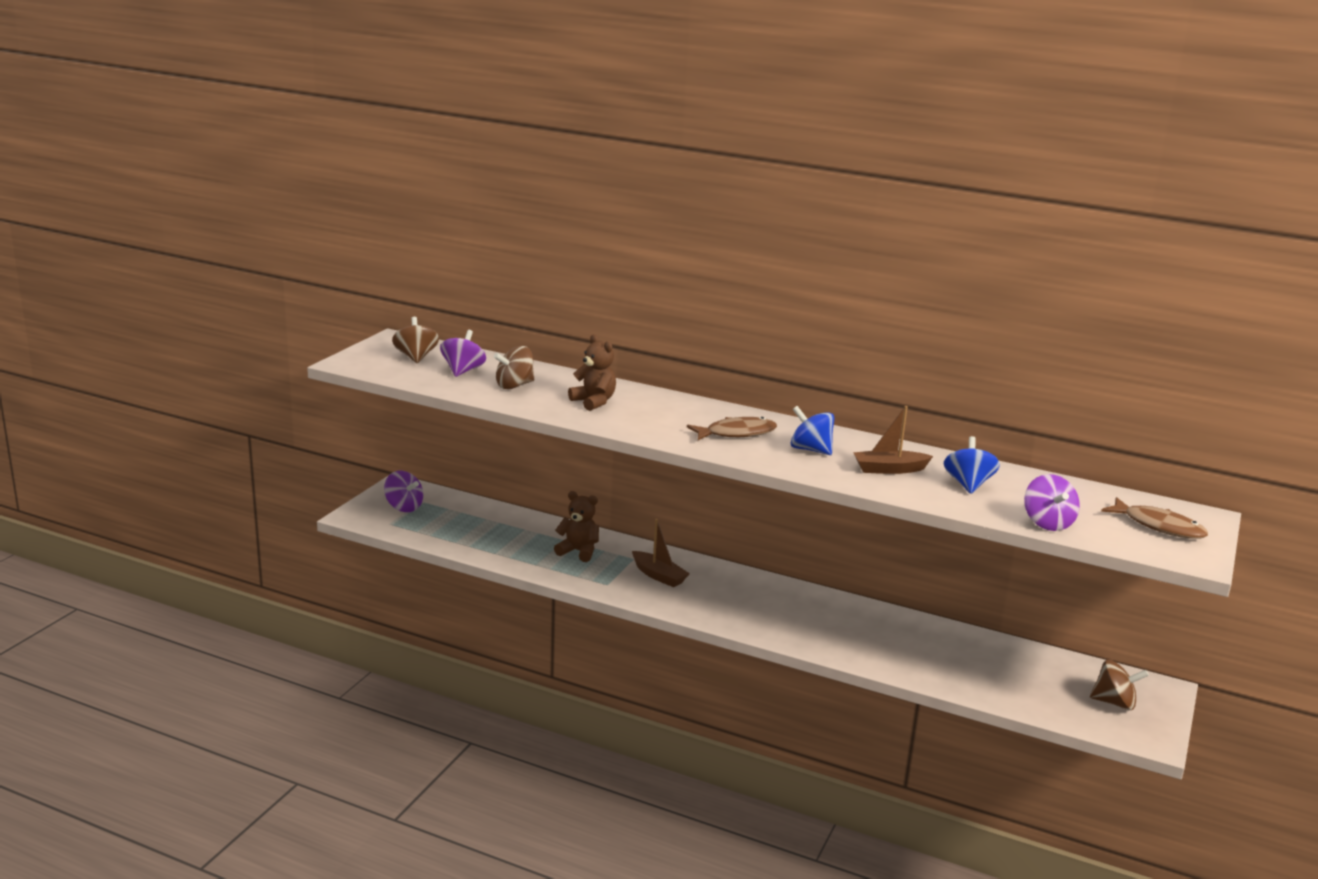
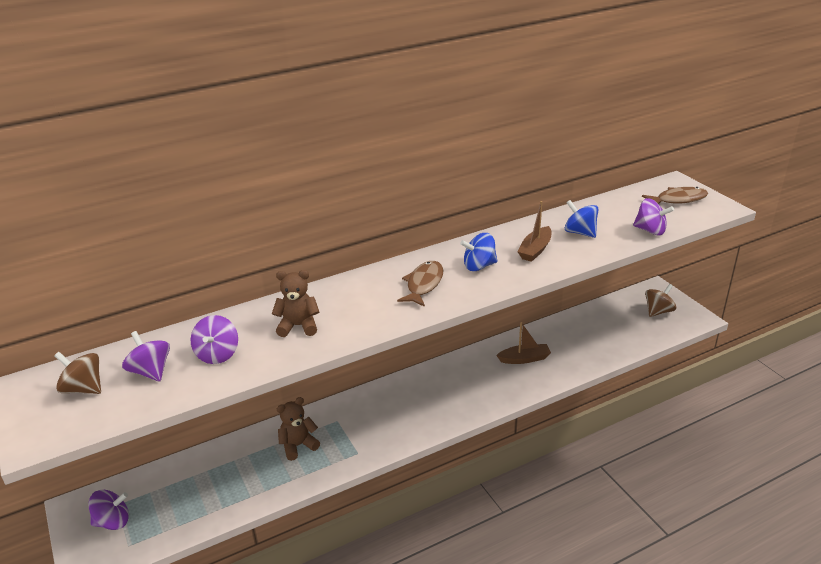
camera: 50 degrees left, 10 degrees up
brown spinning top [494,346,534,389] -> purple spinning top [190,315,238,364]
brown boat [632,519,690,587] -> brown boat moved to [496,322,551,364]

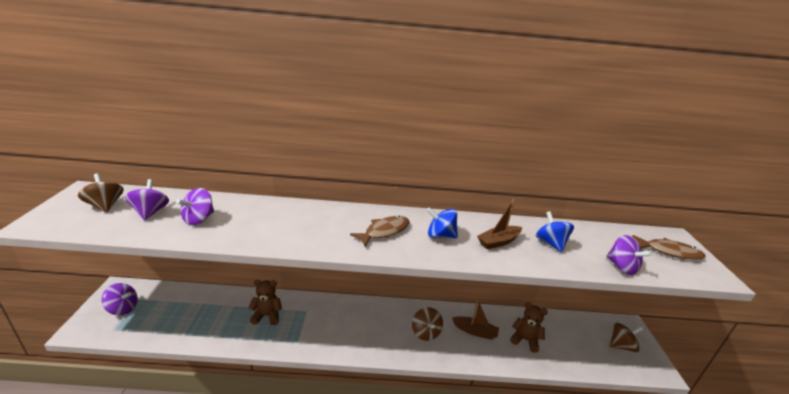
camera: 25 degrees right, 5 degrees down
brown teddy bear [272,270,319,337] -> brown teddy bear moved to [510,302,548,353]
none -> brown spinning top [412,307,443,341]

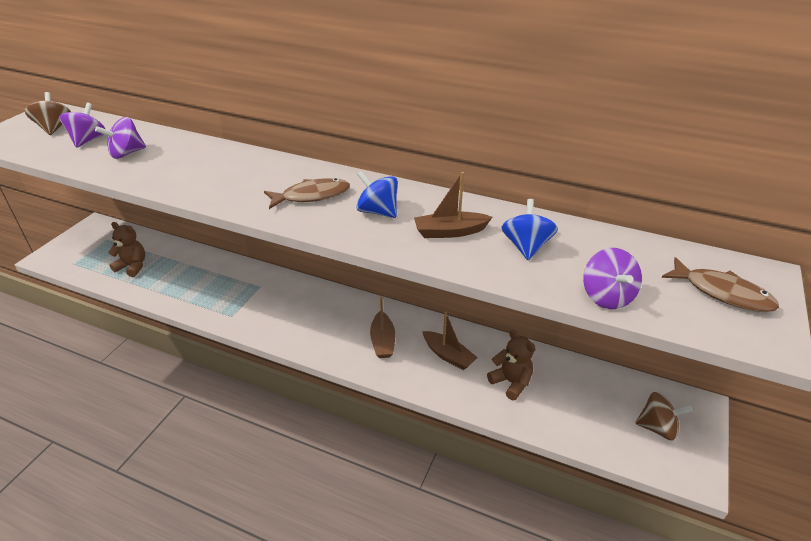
camera: 25 degrees right, 10 degrees up
purple spinning top [102,283,138,315] -> none
brown teddy bear [248,280,282,325] -> brown teddy bear moved to [108,222,145,277]
brown spinning top [412,307,443,341] -> brown boat [370,296,395,358]

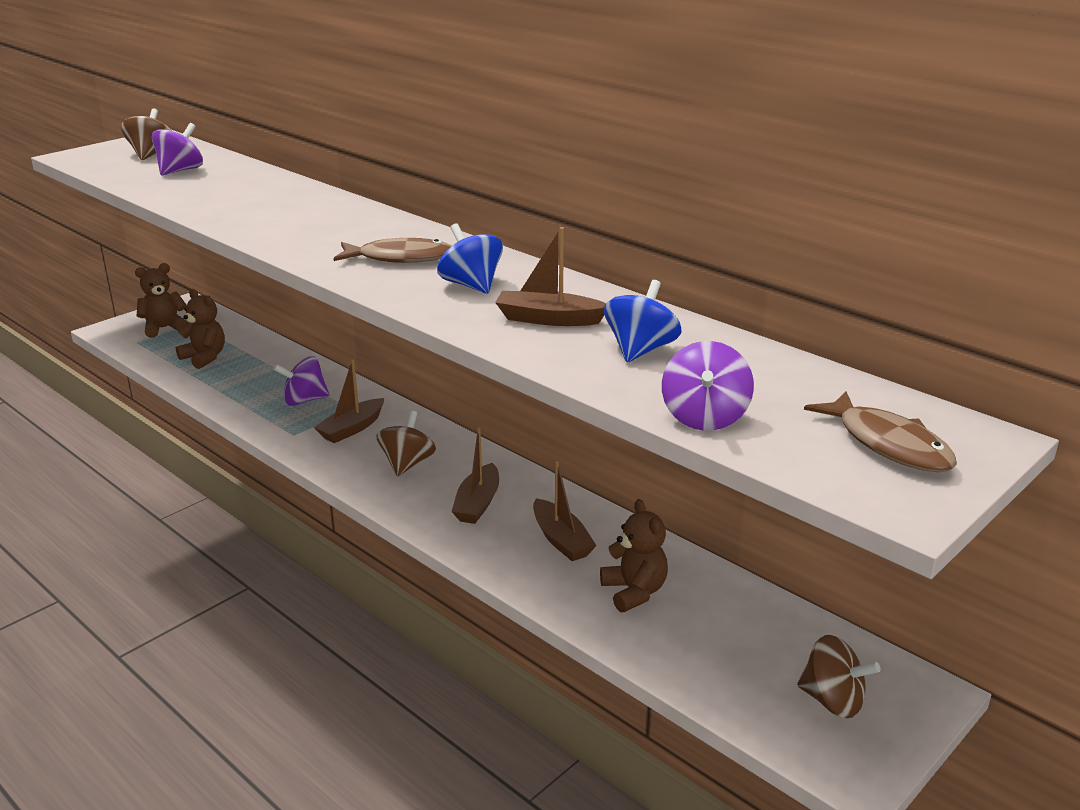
camera: 20 degrees right, 10 degrees down
purple spinning top [95,117,146,159] -> purple spinning top moved to [273,356,329,406]
none -> brown teddy bear [135,263,187,338]
none -> brown boat [314,360,384,443]
none -> brown spinning top [376,411,436,476]

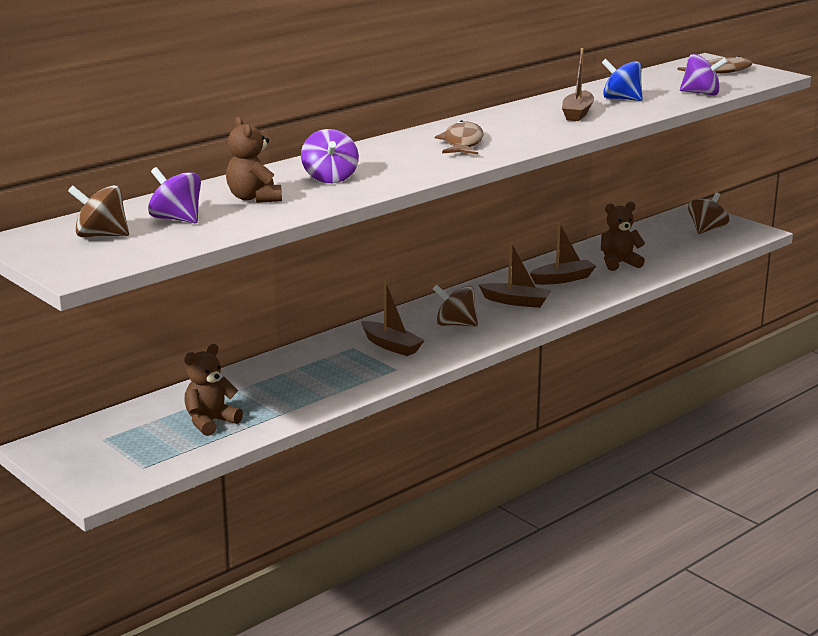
camera: 85 degrees left, 5 degrees down
brown teddy bear [135,263,187,338] -> brown teddy bear moved to [226,117,282,203]
purple spinning top [273,356,329,406] -> purple spinning top moved to [301,129,359,183]
blue spinning top [437,223,503,294] -> none

